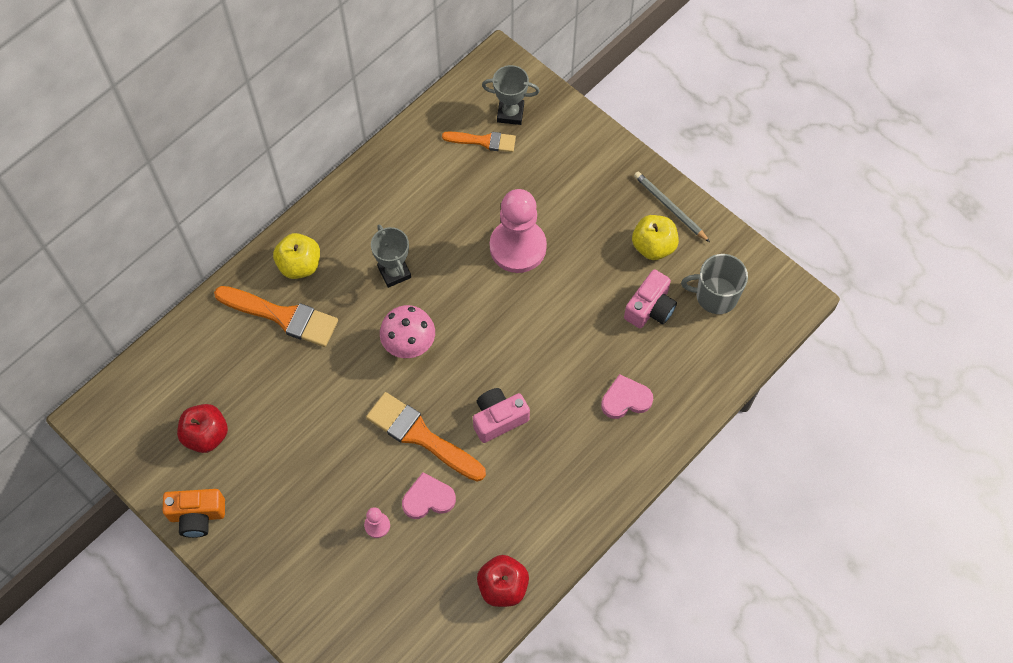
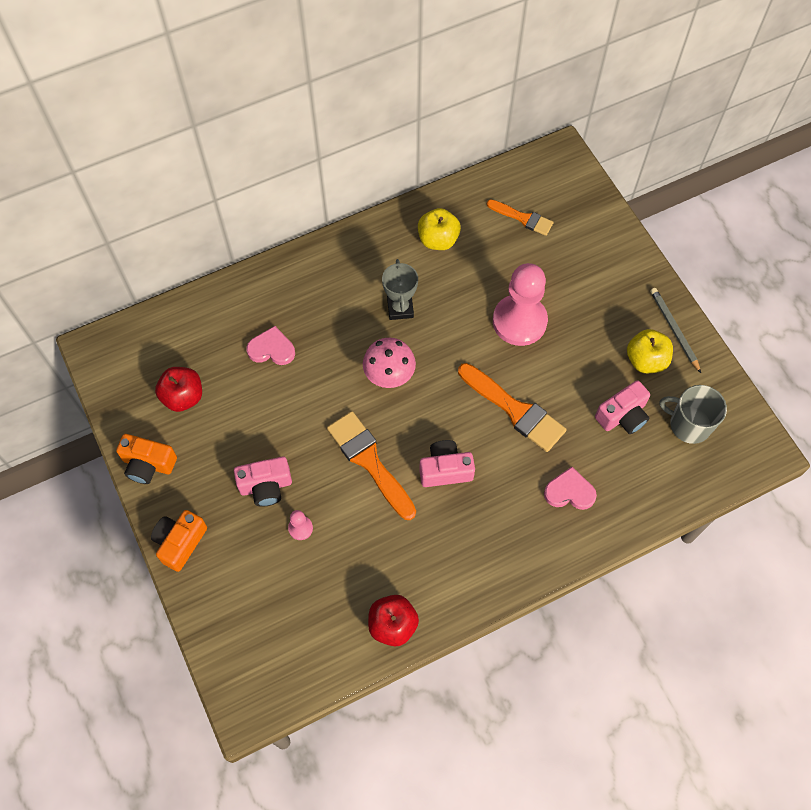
camera: 20 degrees right, 0 degrees up
orange brush [214,286,338,347] -> orange brush moved to [458,363,566,452]
yellow apple [273,233,320,279] -> yellow apple moved to [418,208,461,250]
pink heart [402,472,456,519] -> pink heart moved to [246,326,295,365]
grey trophy [482,65,540,125] -> none
none -> orange camera [151,510,207,572]
none -> pink camera [234,457,292,507]

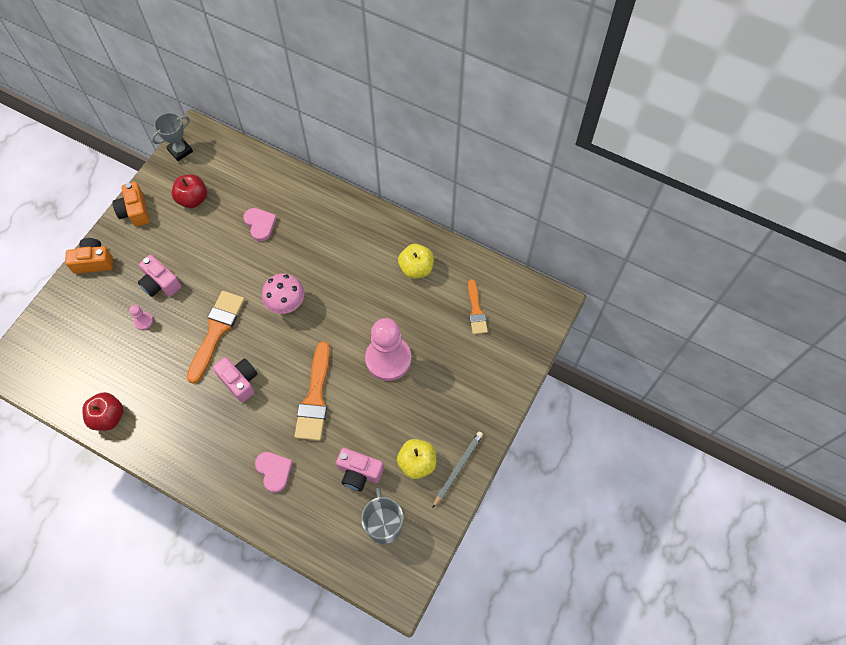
camera: 55 degrees right, 0 degrees up
grey trophy [382,259,418,320] -> grey trophy moved to [152,112,193,161]

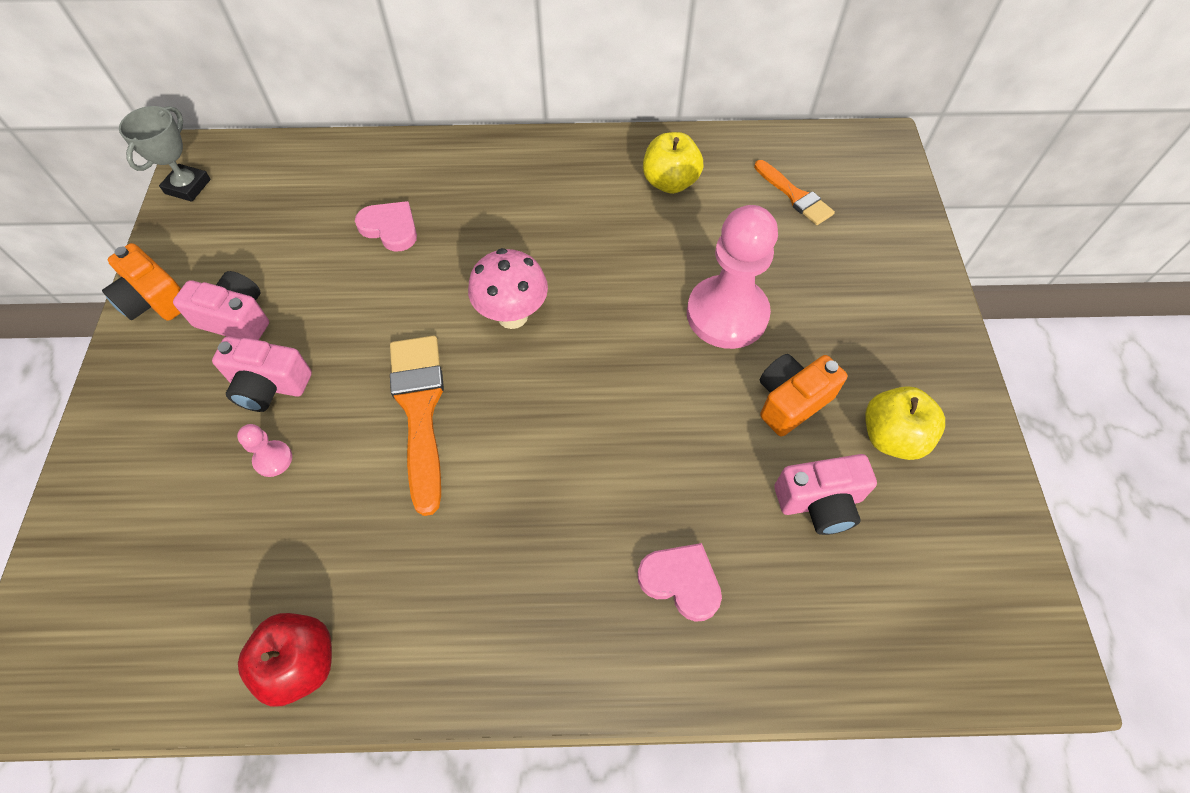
camera: 30 degrees left, 5 degrees down
orange camera [65,238,113,274] -> orange camera moved to [760,354,847,437]
red apple [172,174,207,208] -> none
pink camera [213,357,258,403] -> pink camera moved to [173,271,269,340]
orange brush [294,341,330,441] -> none
grey mug [361,488,403,544] -> none
grey pencil [432,432,483,508] -> none

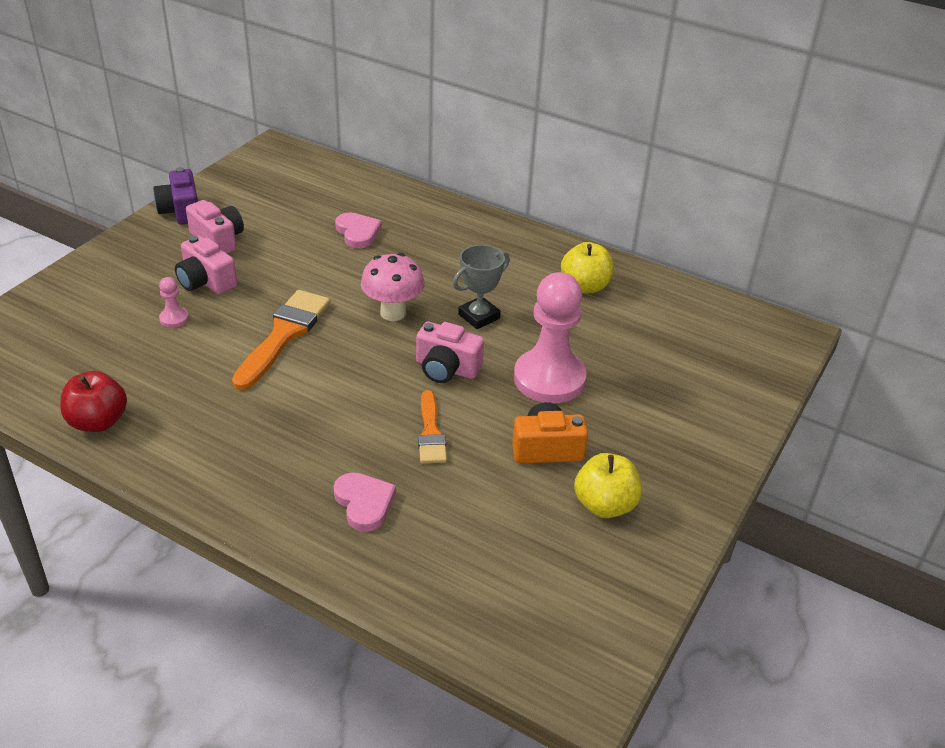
camera: 30 degrees right, 20 degrees down
orange camera [102,243,181,321] -> purple camera [153,167,198,225]
grey trophy [119,106,211,202] -> grey trophy moved to [453,245,510,329]
orange brush [754,160,835,225] -> orange brush moved to [418,390,447,463]
pink camera [775,454,877,535] -> pink camera moved to [416,322,484,383]

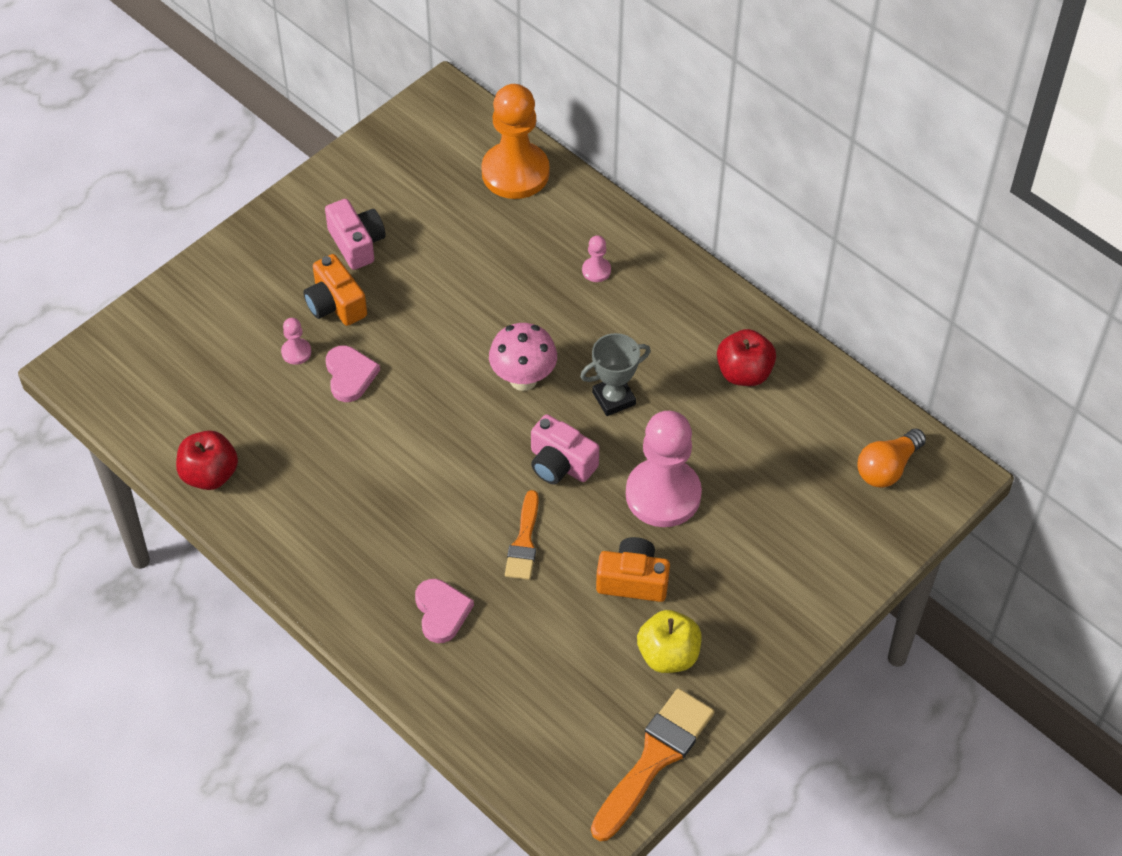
camera: 15 degrees right, 15 degrees up
purple camera [153,167,198,225] -> none
pink camera [175,236,237,294] -> orange camera [303,254,367,326]
orange brush [232,290,330,390] -> orange brush moved to [591,688,714,841]
pink heart [335,212,382,249] -> pink heart moved to [326,345,380,402]
yellow apple [561,242,613,294] -> red apple [717,329,776,386]
none -> orange pawn [481,84,549,199]
none -> pink pawn [582,236,611,282]
none -> orange light bulb [857,428,926,488]

